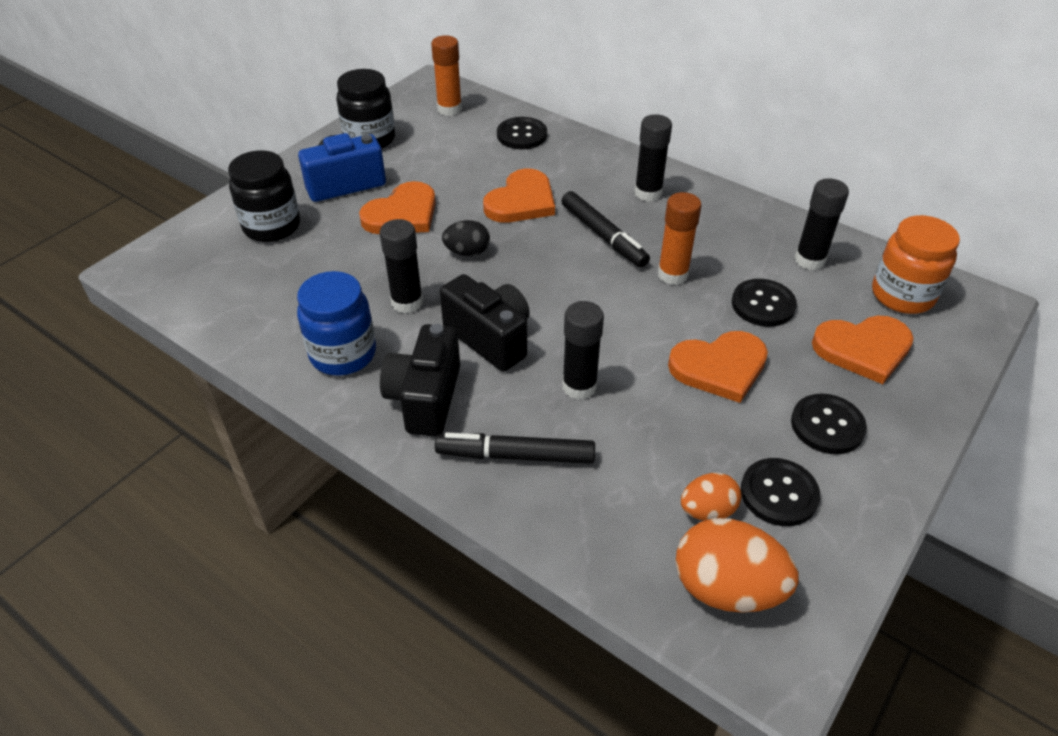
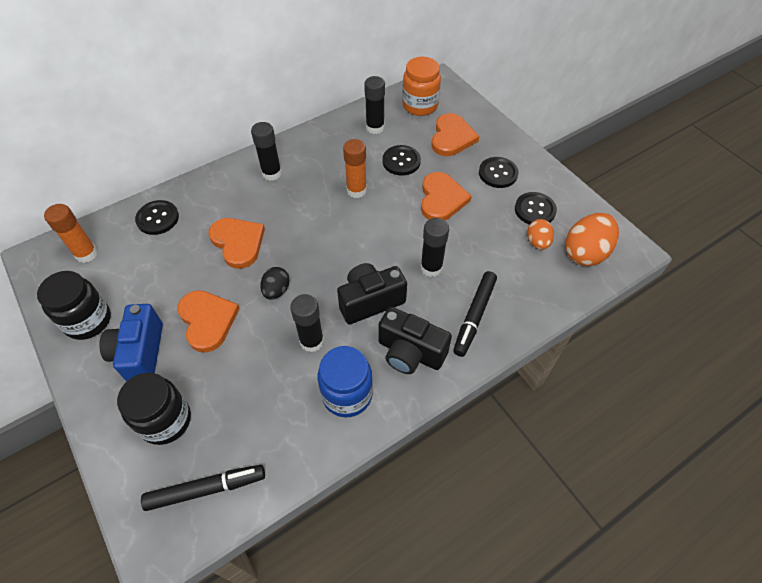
camera: 70 degrees left, 10 degrees up
black marker [562,191,650,268] -> black marker moved to [141,465,265,511]

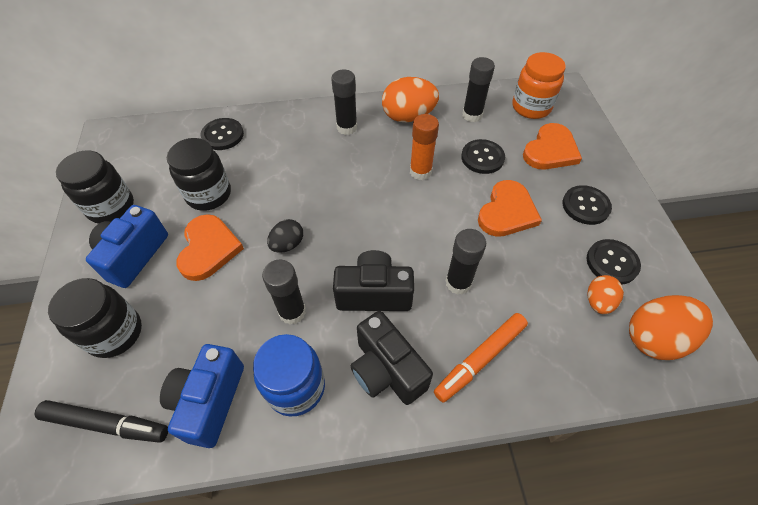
camera: 25 degrees right, 0 degrees up
orange glue stick [44,204,98,263] -> none
orange heart [208,218,265,269] -> none
black marker [453,271,497,357] -> orange marker [434,313,528,403]
none -> blue camera [160,344,244,448]
none -> black jar [167,138,231,211]
none -> orange egg [382,77,439,122]

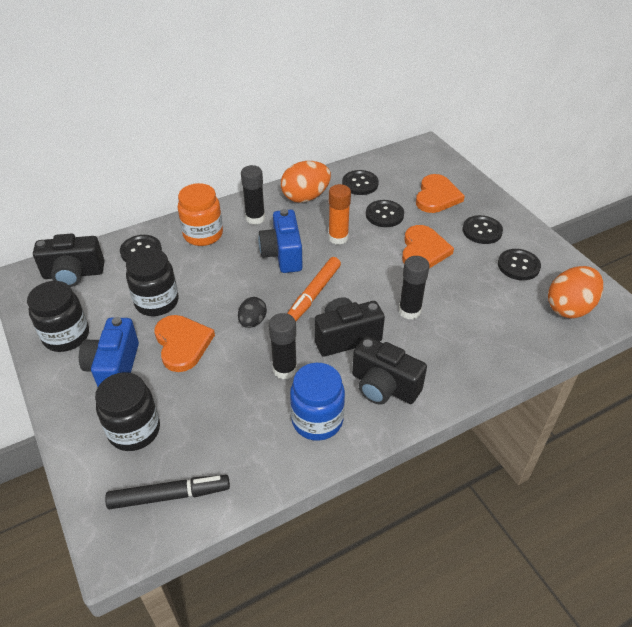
camera: 20 degrees left, 10 degrees down
blue camera [160,344,244,448] -> blue camera moved to [258,209,302,273]
orange marker [434,313,528,403] -> orange marker moved to [287,257,341,321]
black glue stick [462,57,495,122] -> black button [342,170,379,195]
orange jar [512,52,566,119] -> orange jar moved to [178,183,223,246]
orange egg [587,275,624,314] -> none
none -> black camera [33,233,105,287]

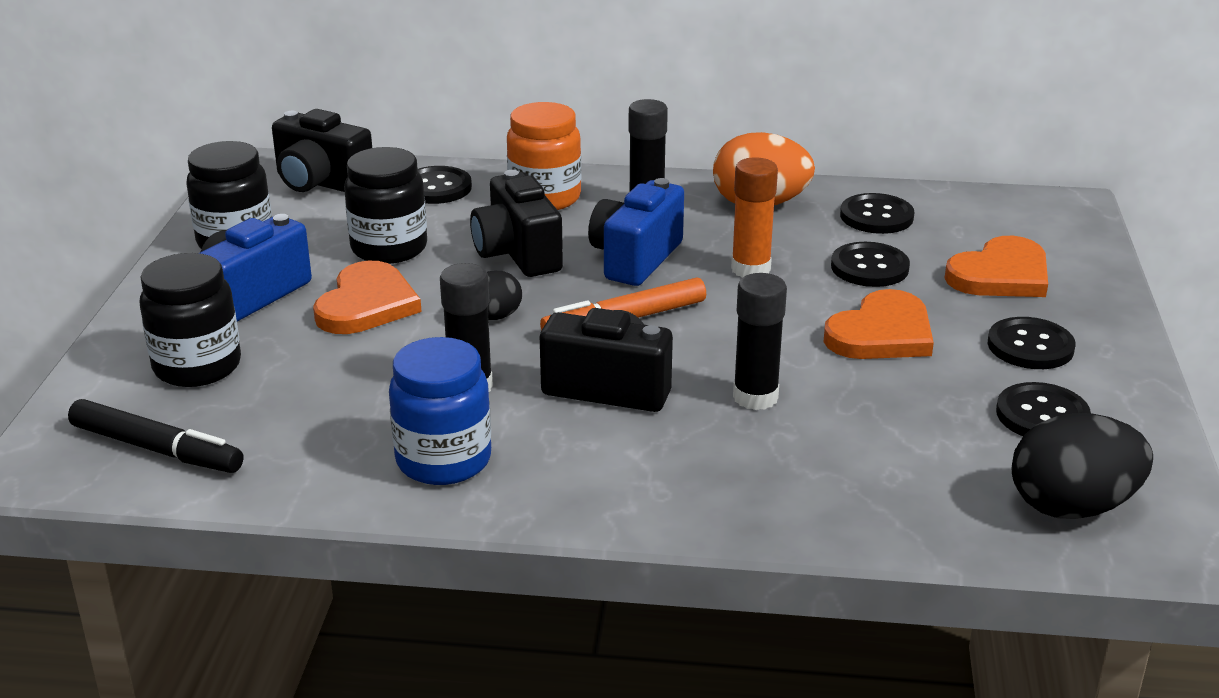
camera: 35 degrees right, 15 degrees down
black camera [352,336,427,405] -> black camera moved to [470,170,563,277]
orange egg [548,266,603,318] -> black egg [1012,413,1153,519]

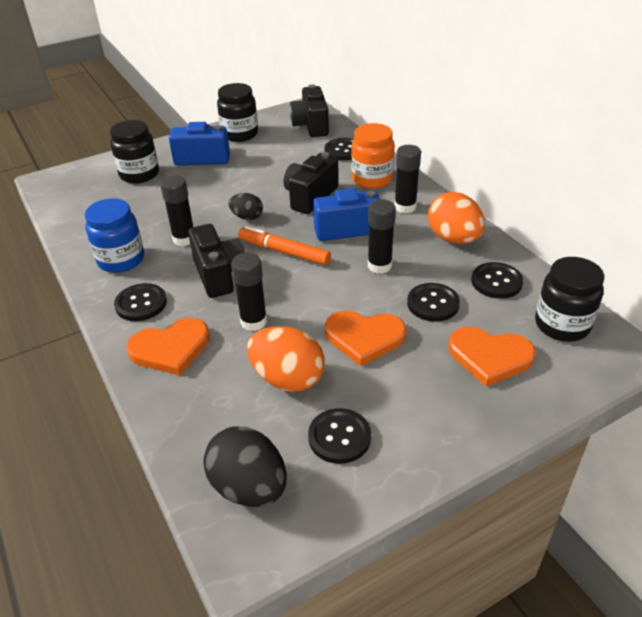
camera: 55 degrees right, 10 degrees up
black marker [68,399,243,473] -> none
orange heart [313,261,421,334] -> orange heart moved to [127,318,210,375]
black jar [344,147,427,264] -> black jar moved to [535,257,604,342]
orange glue stick [731,157,778,278] -> black glue stick [368,199,396,274]
black button [987,317,1075,369] -> black button moved to [114,283,167,321]
none -> orange egg [247,326,325,392]

